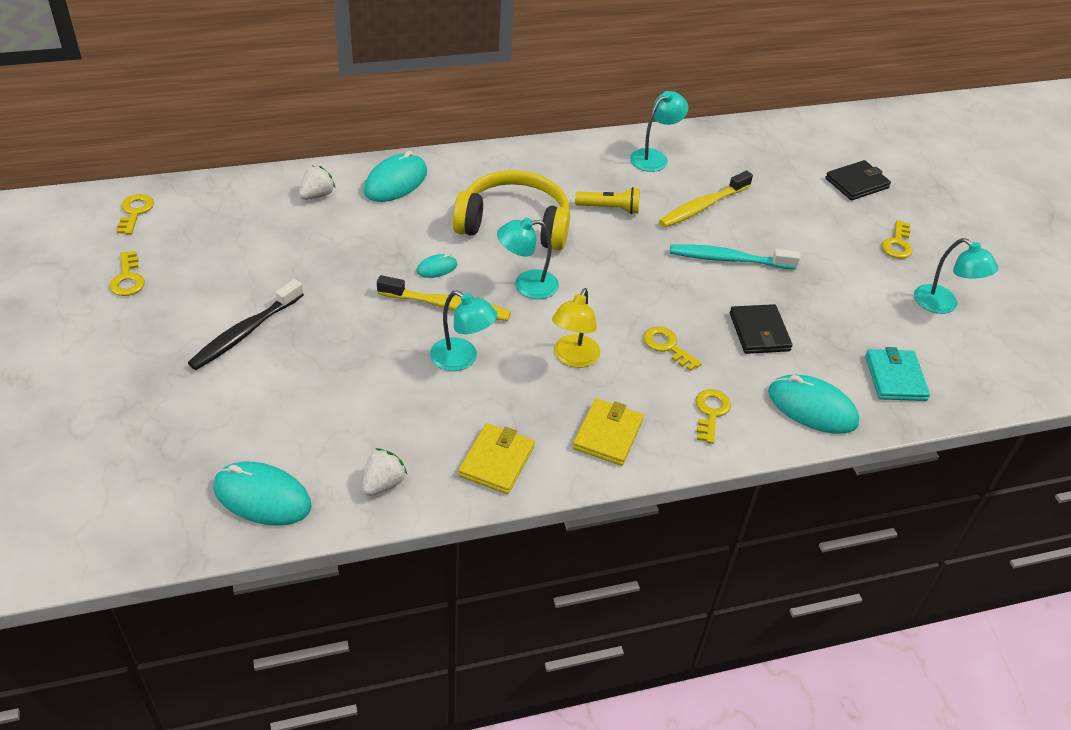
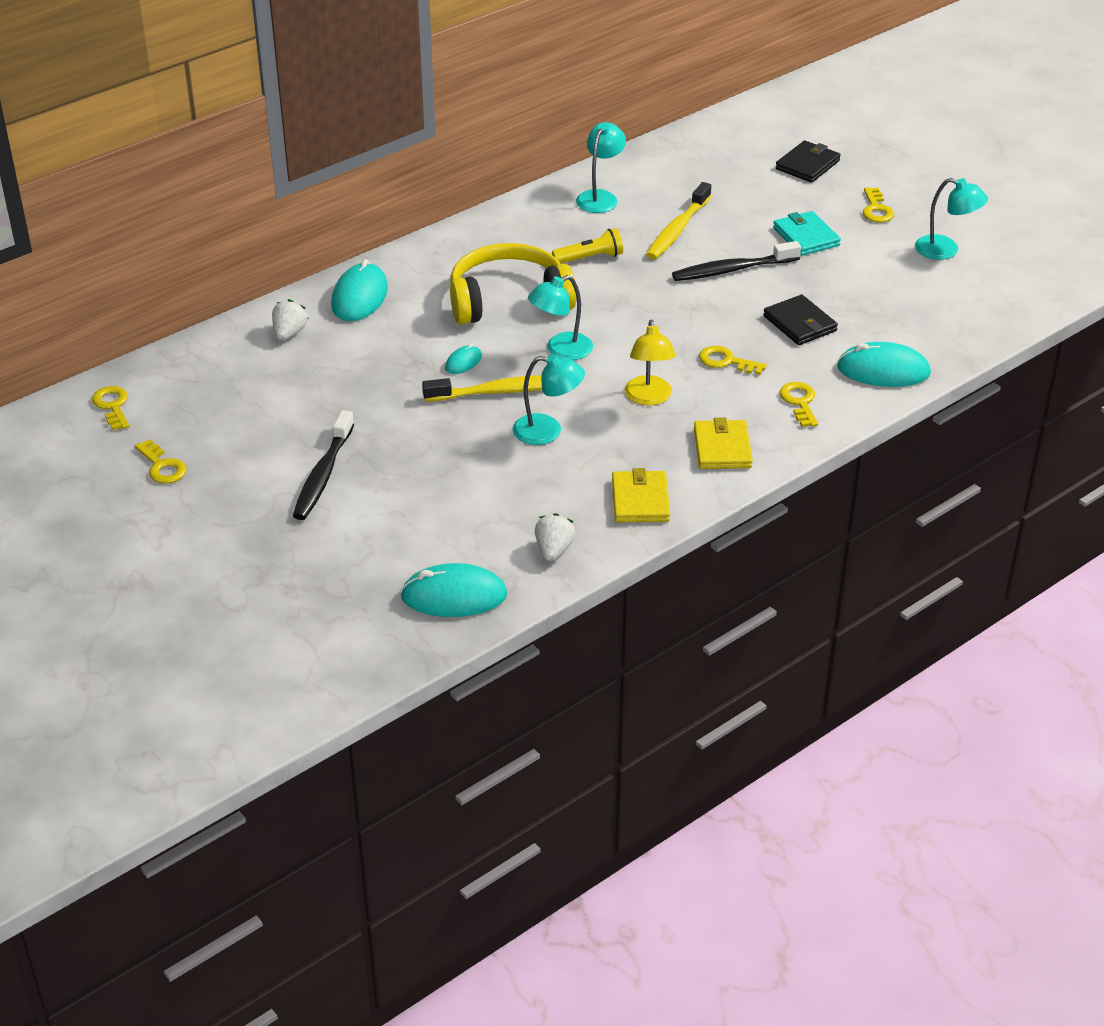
camera: 20 degrees left, 5 degrees down
turquoise toothbrush [670,244,800,269] -> black toothbrush [672,241,801,281]
turquoise wallet [865,347,930,401] -> turquoise wallet moved to [773,211,841,256]

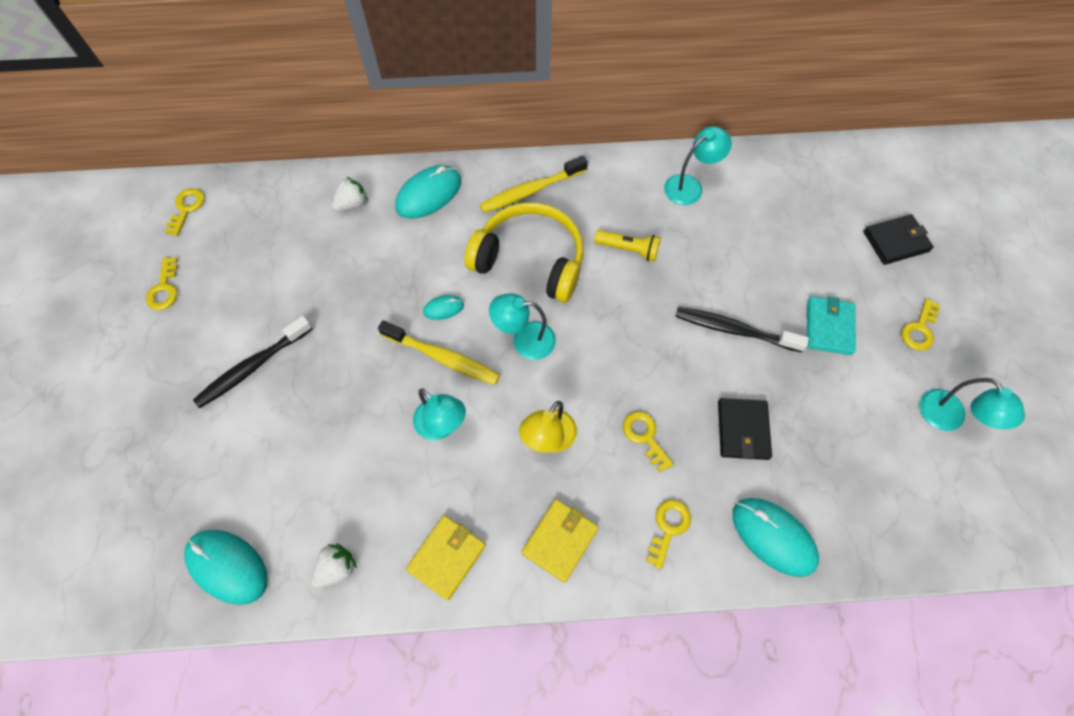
camera: 35 degrees right, 25 degrees up
yellow toothbrush [646,182,711,259] -> yellow toothbrush moved to [480,156,588,213]

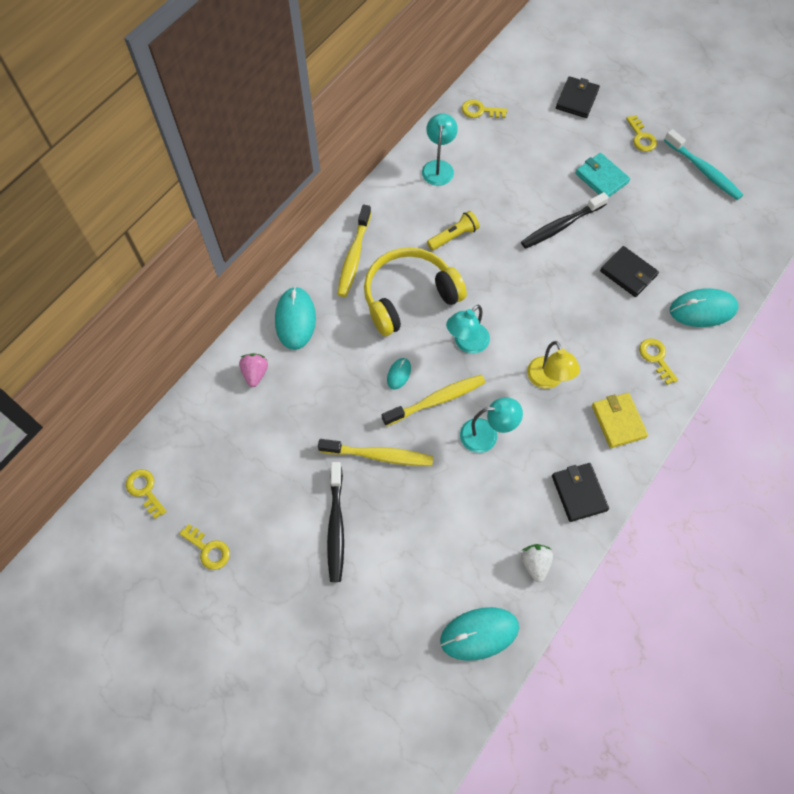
camera: 50 degrees left, 0 degrees up
white strawberry [332,177,368,211] -> pink strawberry [239,353,268,387]
yellow wallet [406,515,486,600] -> black wallet [552,463,609,522]
yellow key [623,411,674,472] -> yellow key moved to [462,100,507,118]
turquoise lamp [920,378,1025,431] -> turquoise toothbrush [664,129,743,200]
none -> yellow toothbrush [318,439,433,466]

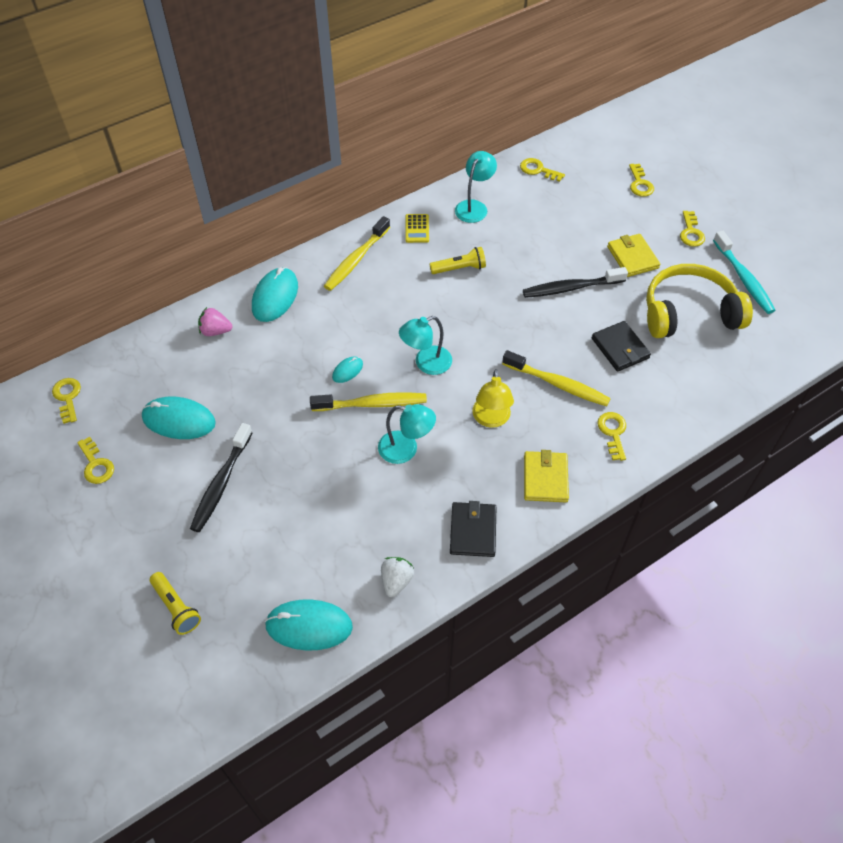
camera: 20 degrees right, 10 degrees down
pink strawberry [239,353,268,387] -> pink strawberry turned 105 degrees counterclockwise [198,307,232,336]
yellow toothbrush [318,439,433,466] -> yellow toothbrush moved to [502,350,611,406]
yellow headphones [364,247,467,336] -> yellow headphones moved to [646,264,753,338]
black wallet [556,76,600,118] -> yellow key [629,164,654,197]
turquoise wallet [575,153,630,197] -> yellow wallet [607,234,660,277]
turquoise mouse [670,288,738,327] -> turquoise mouse moved to [142,397,216,439]
none -> yellow flashlight [150,572,201,635]
none -> yellow calculator [405,214,429,243]

